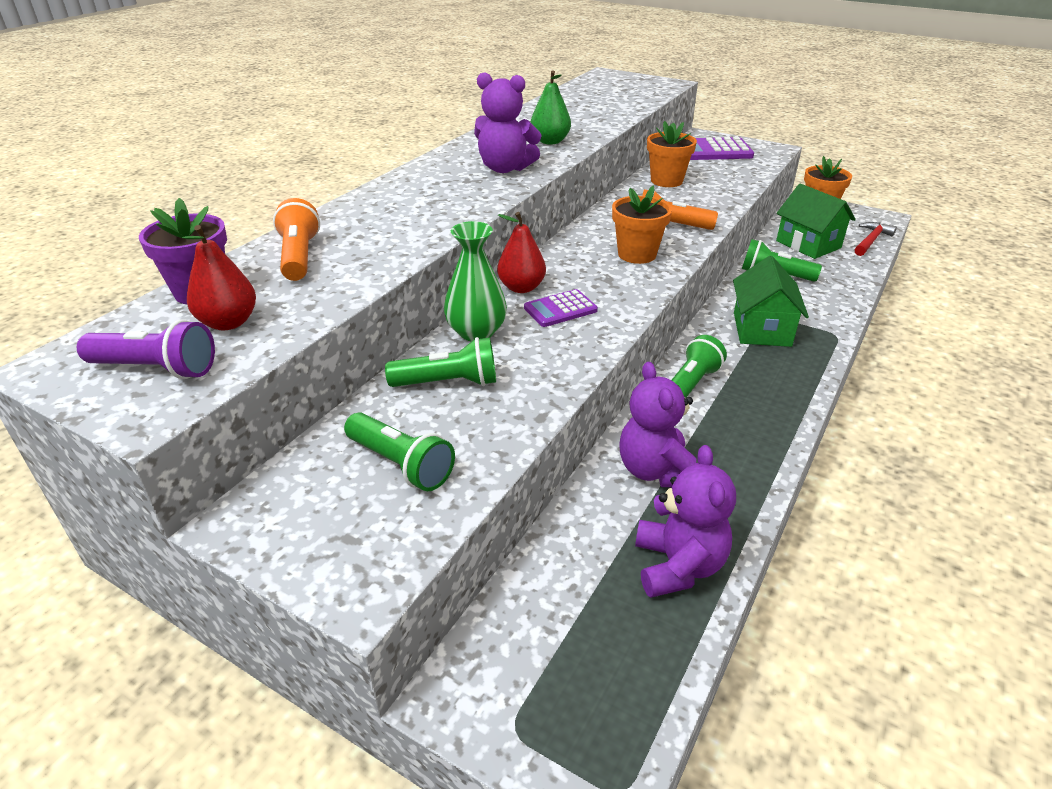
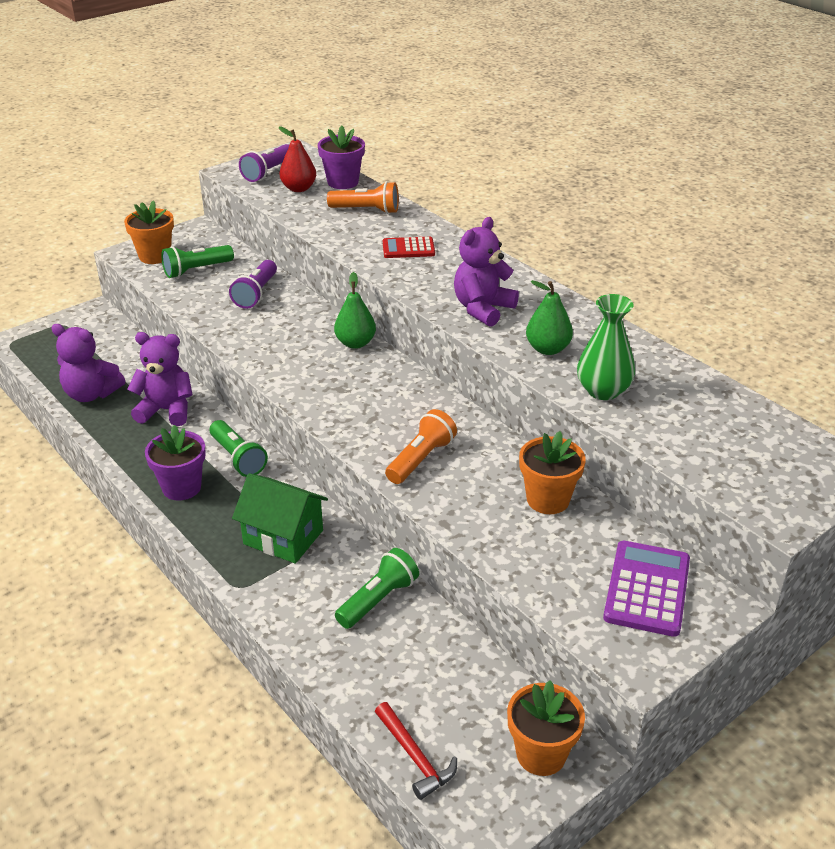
camera: 110 degrees right, 0 degrees up
green flashlight [385,337,496,387] -> purple flashlight [229,260,277,309]
green vase [444,221,507,341] -> green vase moved to [577,294,635,400]
red pear [497,212,546,293] -> green pear [334,272,376,349]
purple calculator [524,289,598,327] -> none
orange flower pot [612,185,672,264] -> orange flower pot moved to [124,200,174,264]
green house [776,183,856,259] -> none
none -> purple flower pot [145,425,206,501]
none -> red calculator [383,237,435,258]

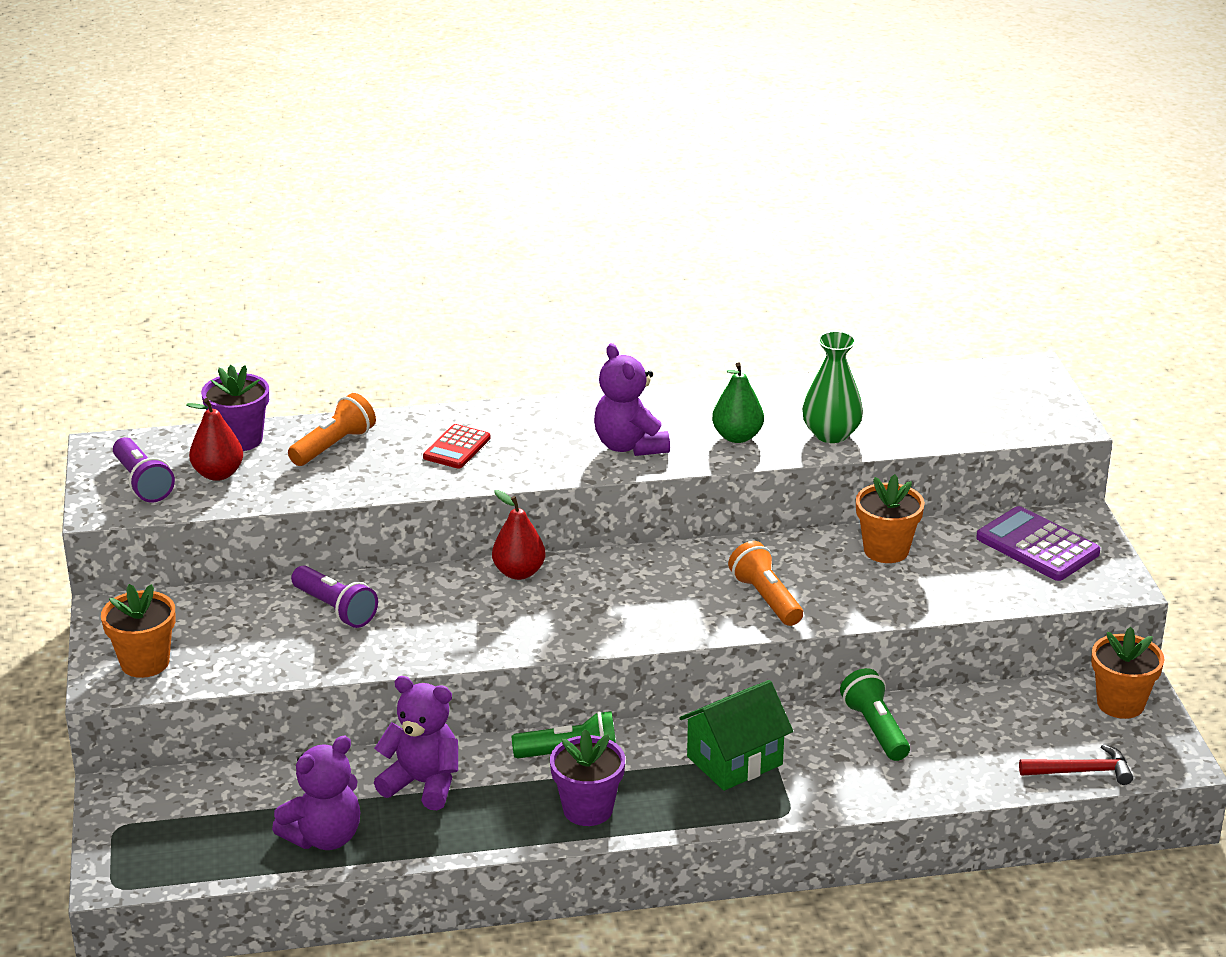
camera: 60 degrees left, 5 degrees down
purple teddy bear [127,332,193,426] -> purple teddy bear turned 75 degrees clockwise [374,676,458,810]
green flashlight [161,245,234,278] -> none
green pear [334,272,376,349] -> red pear [492,490,545,580]

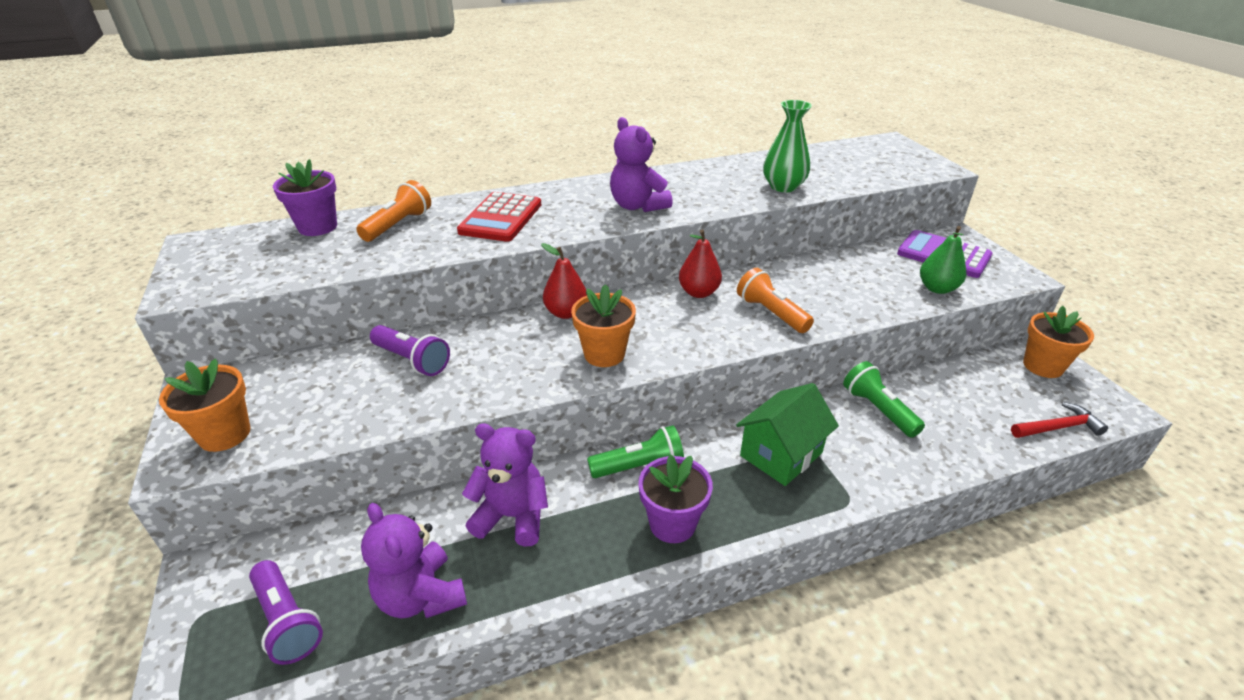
camera: 10 degrees left, 5 degrees up
purple flashlight [113,437,175,503] -> purple flashlight moved to [249,560,323,665]
red pear [186,398,243,481] -> red pear moved to [679,230,722,298]
purple teddy bear [272,736,361,850] -> purple teddy bear turned 105 degrees clockwise [361,503,467,618]
red calculator [423,424,491,469] -> red calculator [457,192,541,242], size x1.60
green pear [712,362,764,443] -> green pear moved to [920,226,966,294]
orange flower pot [856,474,925,563] -> orange flower pot moved to [571,284,636,367]

